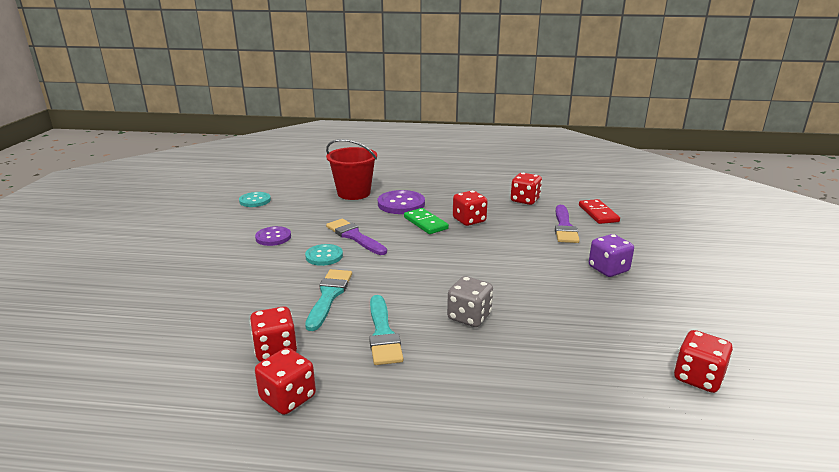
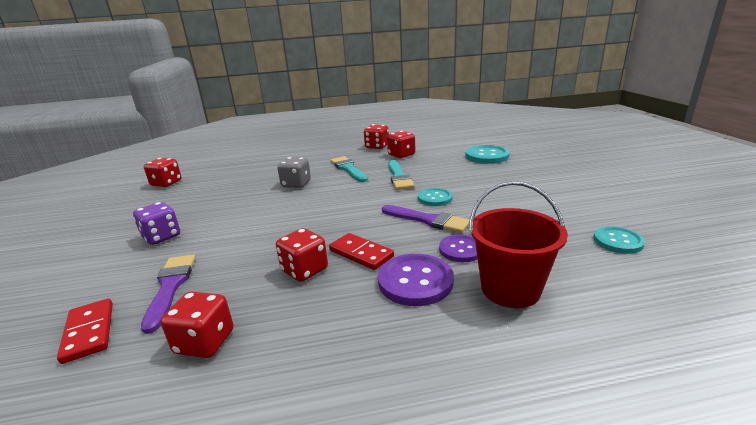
camera: 165 degrees right, 0 degrees up
purple button [255,226,291,246] -> purple button moved to [439,235,478,262]
green domino [404,208,449,234] -> red domino [329,233,394,270]
none -> turquoise button [466,145,510,164]

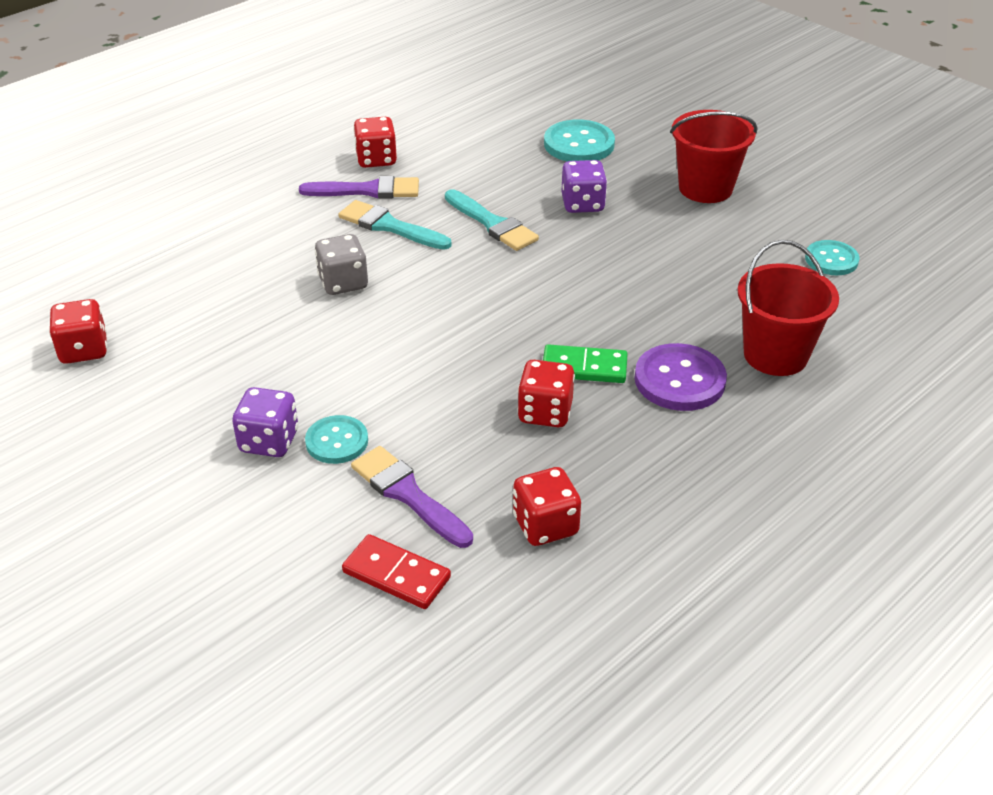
camera: 35 degrees left, 15 degrees up
red domino [329,233,394,270] -> green domino [543,344,628,383]
purple brush [382,205,470,233] -> purple brush moved to [299,176,419,199]
red dice [387,131,415,158] -> none
turquoise button [418,188,453,206] -> turquoise button moved to [305,415,368,464]
purple button [439,235,478,262] -> none
none -> purple dice [561,160,607,213]
none -> red bucket [670,110,758,203]

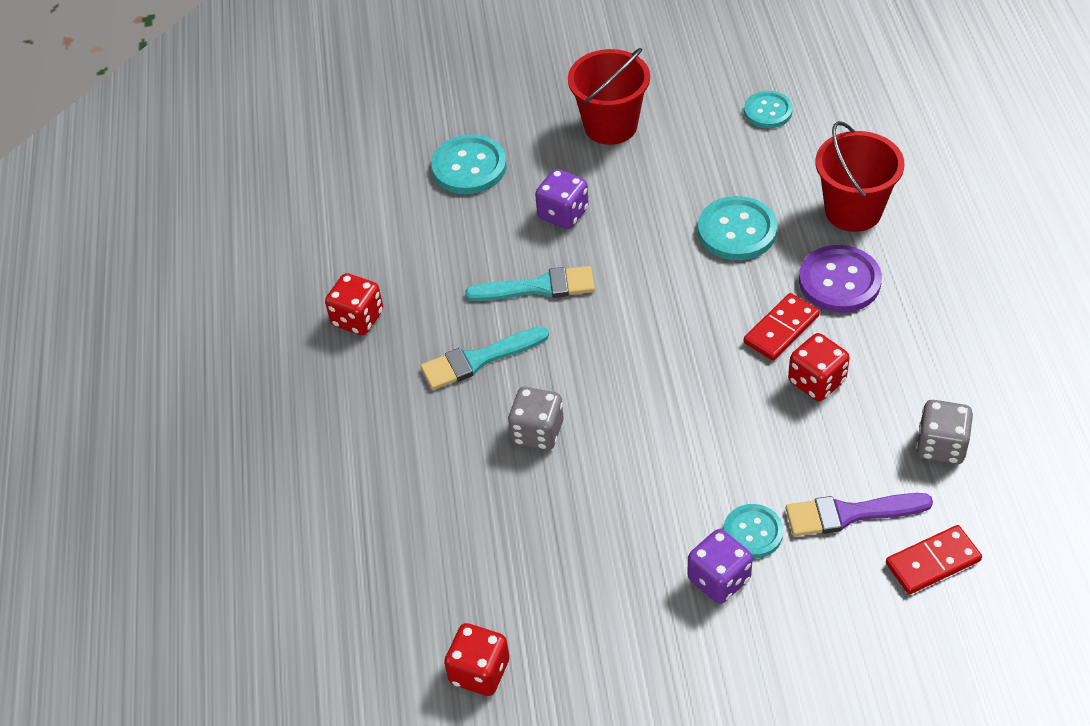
camera: 50 degrees left, 10 degrees up
purple brush [299,176,419,199] -> none
red dice [513,467,581,546] -> grey dice [916,400,973,464]
green domino [543,344,628,383] -> red domino [744,293,820,361]
none -> turquoise button [698,196,777,260]

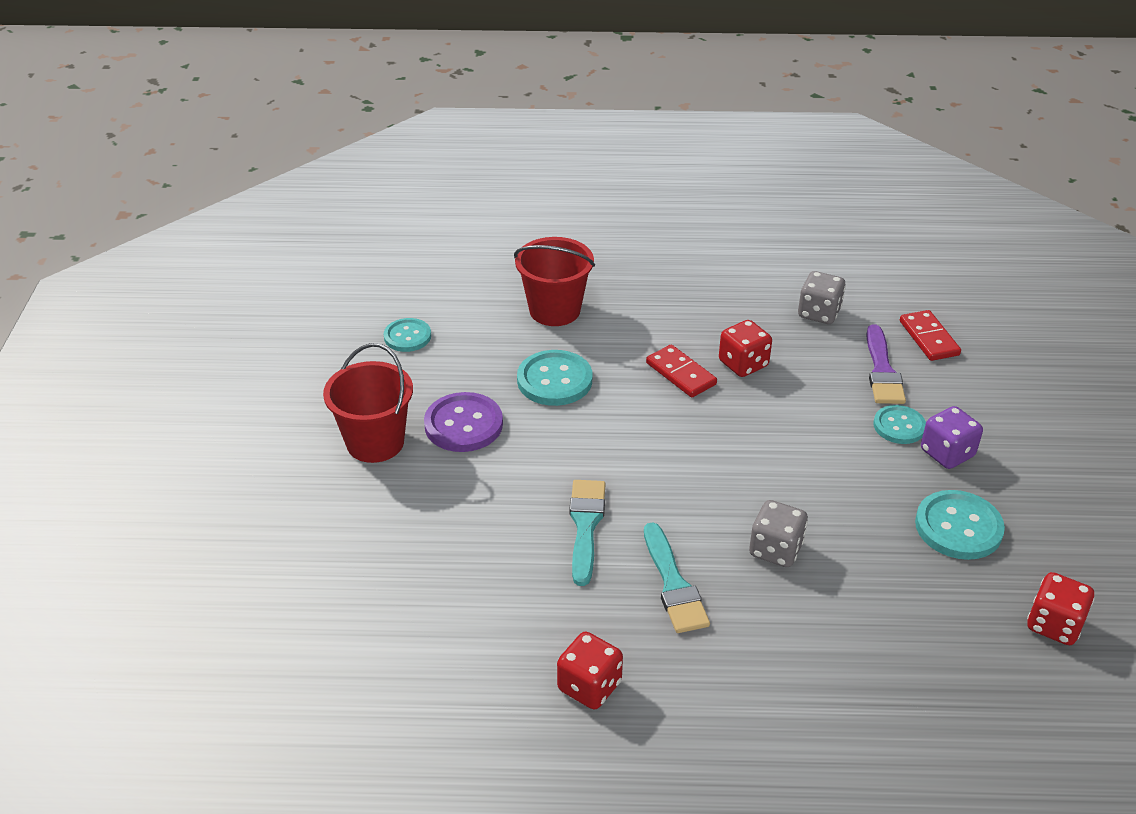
camera: 85 degrees left, 10 degrees down
turquoise button [431,134,507,194] -> turquoise button moved to [915,490,1005,560]
purple dice [535,169,589,229] -> none
purple button [799,245,882,313] -> purple button moved to [424,392,503,452]

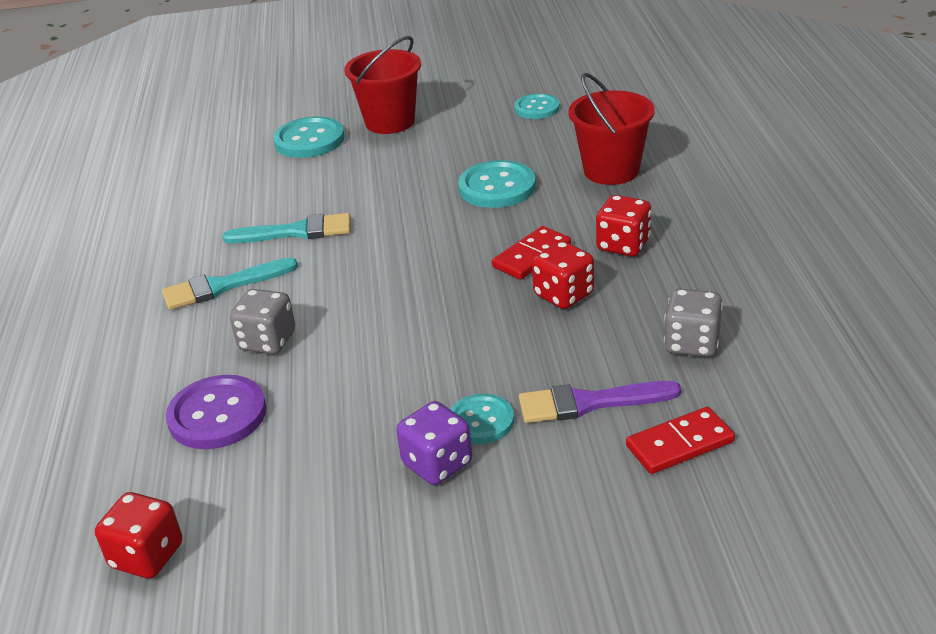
camera: 85 degrees right, 5 degrees down
purple button [424,392,503,452] -> purple button moved to [166,375,266,449]
red dice [557,632,623,709] -> red dice moved to [596,195,651,256]
turquoise button [915,490,1005,560] -> turquoise button moved to [273,117,345,158]

